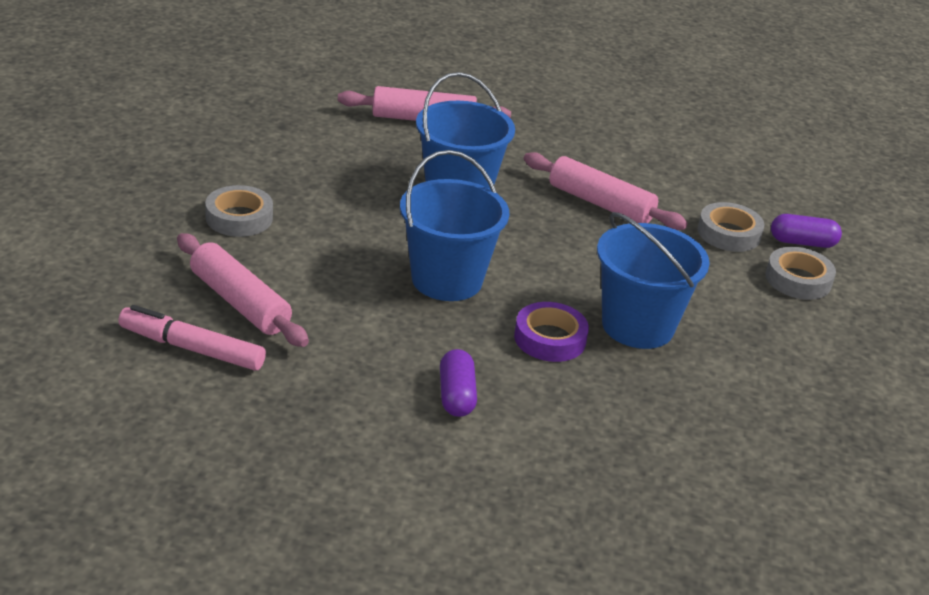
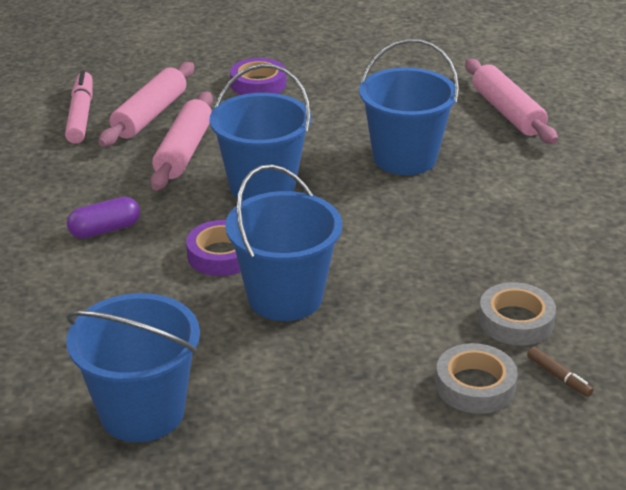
camera: 70 degrees right, 0 degrees up
grey tape [205,185,273,237] -> purple tape [230,58,286,95]
pink rolling pin [523,152,688,230] -> pink rolling pin moved to [150,91,213,190]
purple capsule [771,214,842,248] -> brown marker [527,347,593,397]
none -> blue bucket [66,293,200,442]

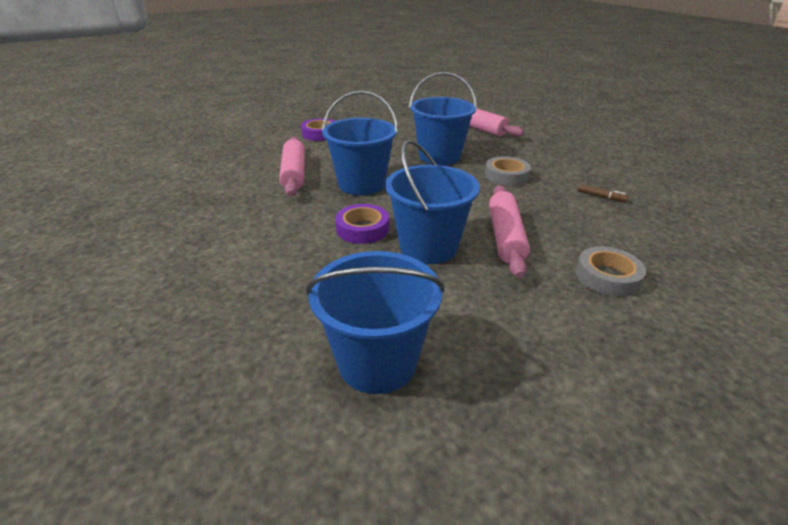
camera: 20 degrees left, 0 degrees up
pink marker [65,70,93,144] -> none
purple capsule [67,197,140,239] -> none
pink rolling pin [99,62,194,147] -> pink rolling pin moved to [489,185,530,278]
grey tape [478,282,556,346] -> grey tape moved to [485,156,531,186]
brown marker [527,347,593,397] -> brown marker moved to [578,184,629,202]

